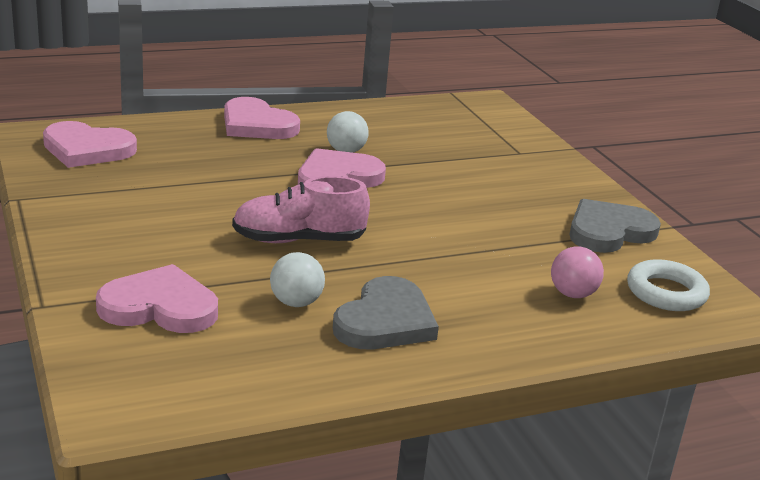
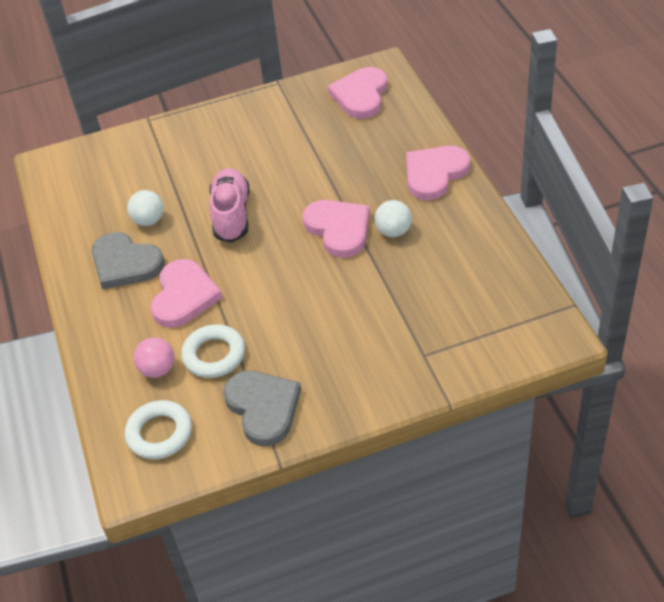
camera: 100 degrees right, 20 degrees up
pink heart [96,264,218,333] -> pink heart moved to [151,259,223,328]
none -> white ring [181,324,245,378]

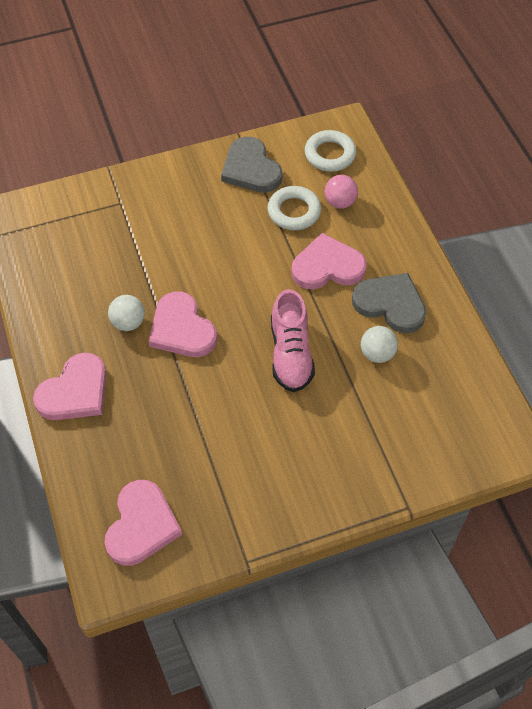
camera: 175 degrees right, 10 degrees up
pink heart [151,259,223,328] -> pink heart turned 75 degrees clockwise [291,233,366,289]

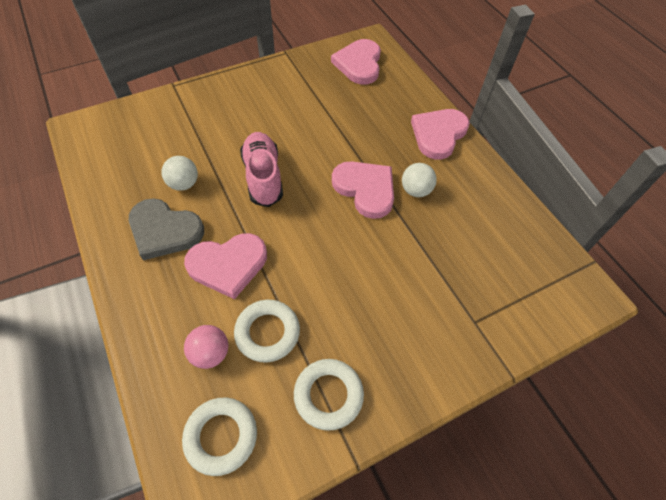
camera: 170 degrees right, 0 degrees up
grey heart [221,137,282,193] -> white ring [294,359,364,431]

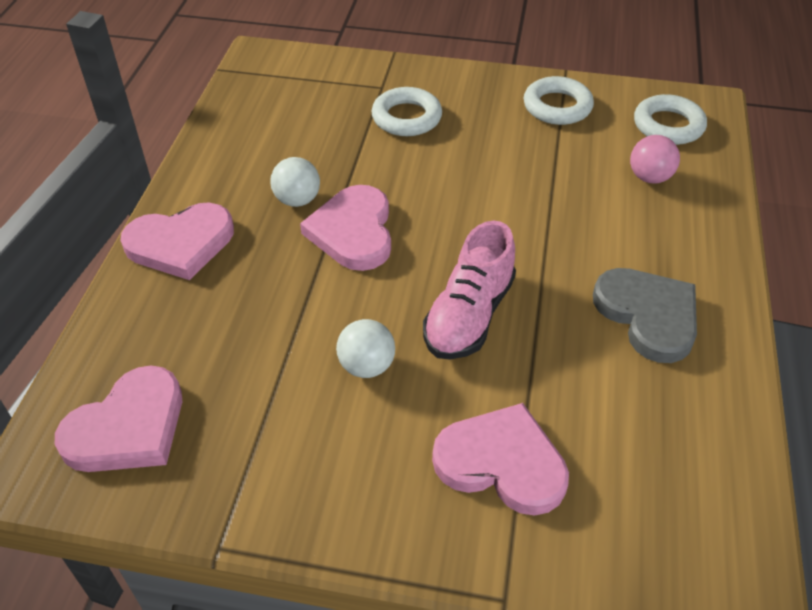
camera: 140 degrees left, 10 degrees down
white ball [162,156,198,191] -> white ball moved to [336,319,395,378]
pink heart [184,233,267,299] -> pink heart moved to [432,403,569,516]
white ring [234,300,300,362] -> white ring moved to [371,87,442,136]

